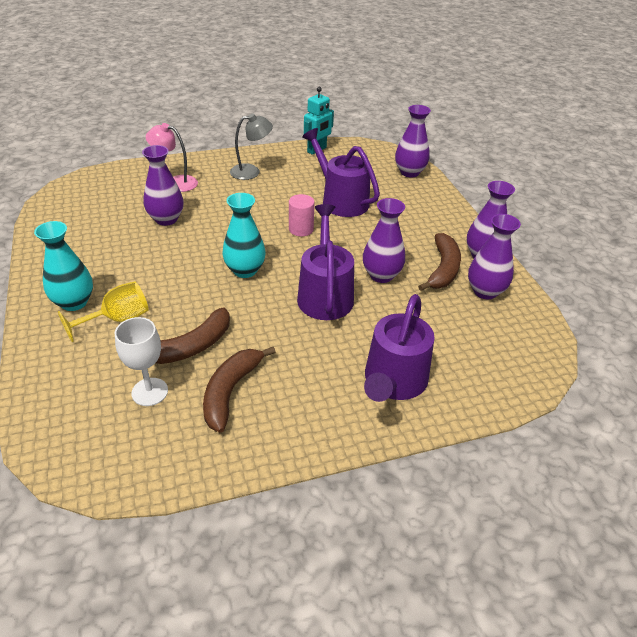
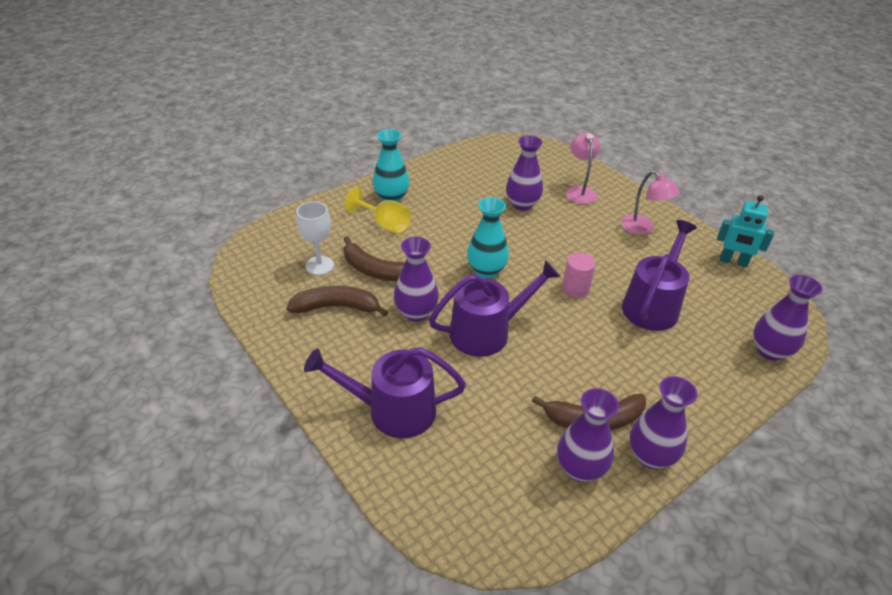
camera: 70 degrees right, 0 degrees up
grey lamp [230,113,273,180] -> pink lamp [621,171,680,235]
purple vase [363,198,405,283] -> purple vase moved to [394,237,439,322]

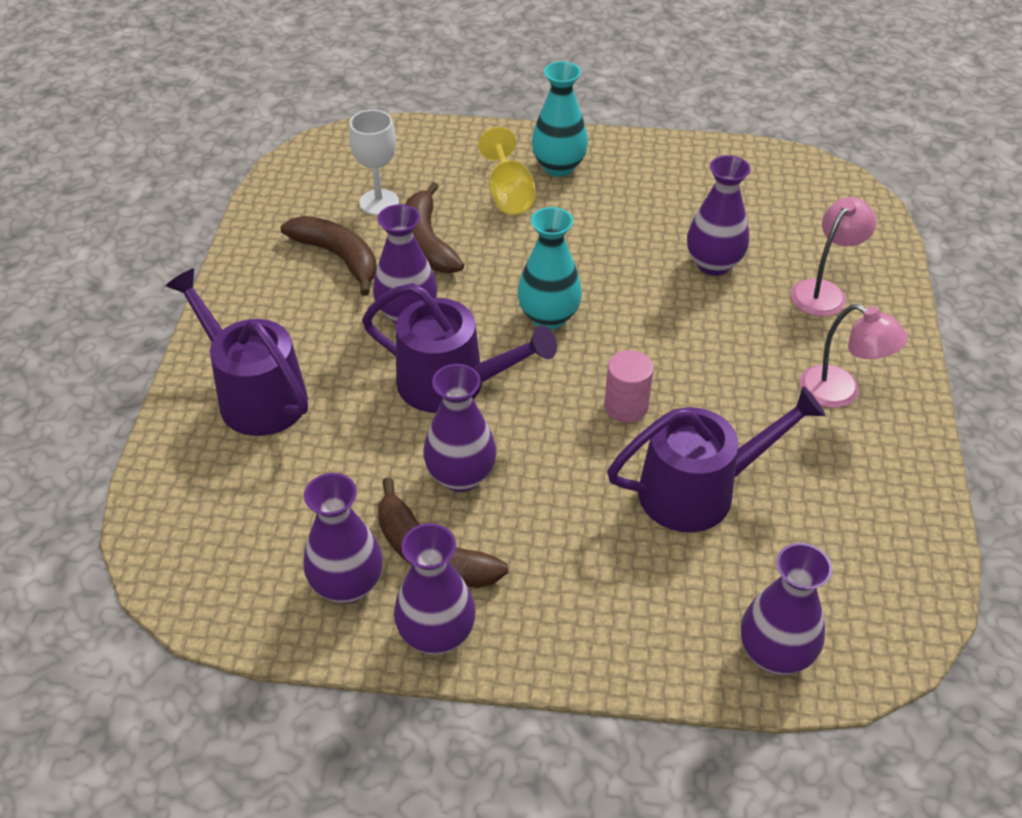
camera: 45 degrees right, 5 degrees up
pink lamp [621,171,680,235] -> pink lamp turned 60 degrees counterclockwise [800,304,908,408]
turquoise robot [717,195,774,267] -> none
none -> purple vase [423,364,496,492]

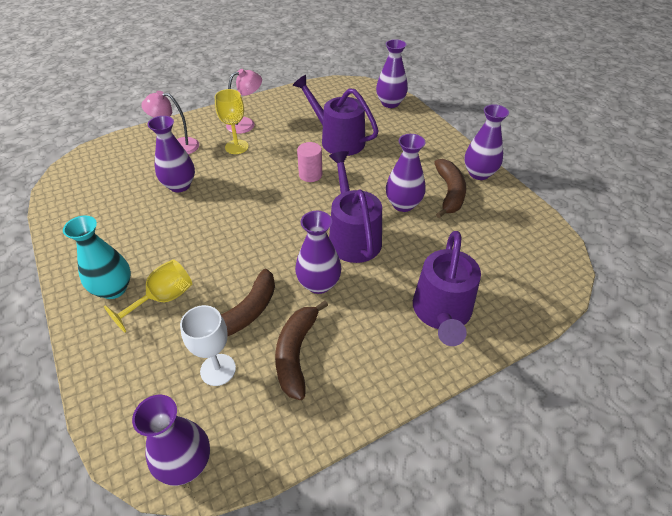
camera: 125 degrees left, 0 degrees up
purple vase [303,473,383,604] -> purple vase moved to [132,395,210,486]
turquoise vase [517,207,582,330] -> none
pink lamp [800,304,908,408] -> pink lamp turned 60 degrees clockwise [226,69,262,134]
none -> yellow goblet [215,89,249,154]

